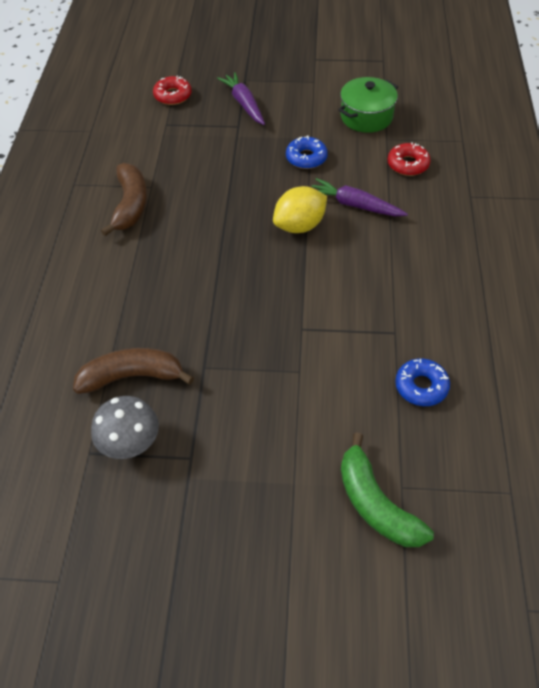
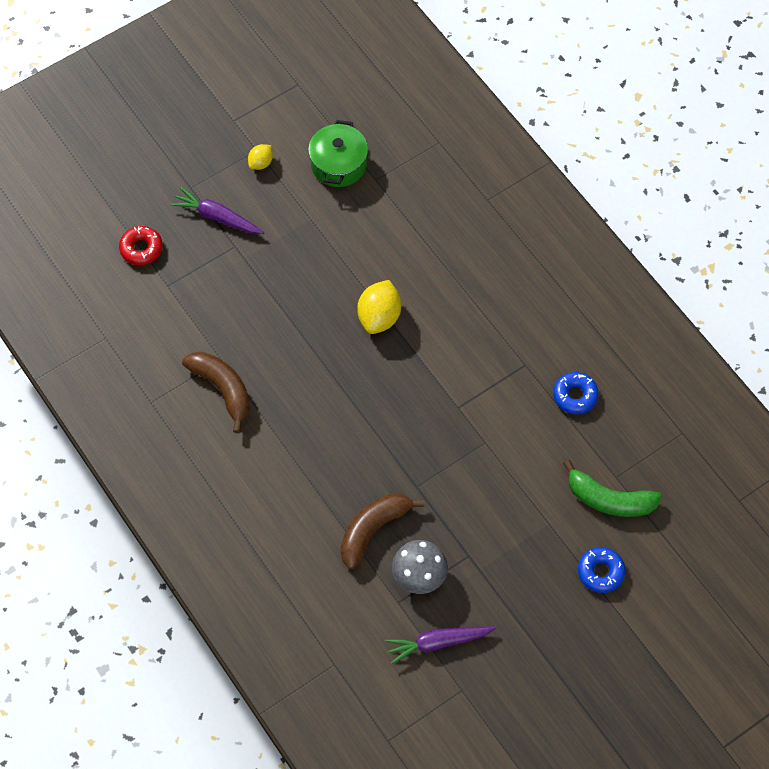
camera: 40 degrees left, 10 degrees up
blue donut [286,135,328,169] -> blue donut moved to [578,547,626,593]
purple carrot [311,178,408,216] -> purple carrot moved to [385,627,496,664]
red donut [388,142,431,176] -> none
none -> yellow lemon [248,144,273,170]

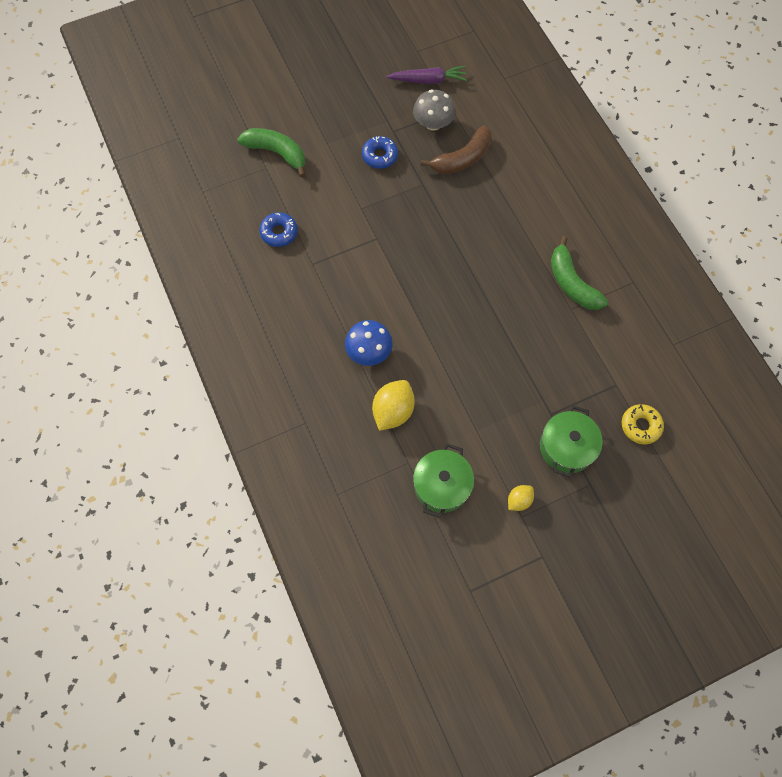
camera: 170 degrees left, 5 degrees up
red donut [119,226,163,265] -> yellow donut [622,404,664,445]
purple carrot [170,187,264,234] -> green pot [540,405,603,477]
brown banana [182,352,250,433] -> green banana [551,236,608,310]
yellow lemon [357,280,401,334] -> yellow lemon moved to [372,380,415,431]
blue donut [578,547,626,593] -> blue donut moved to [362,136,398,169]
none -> blue mushroom [345,320,393,366]

